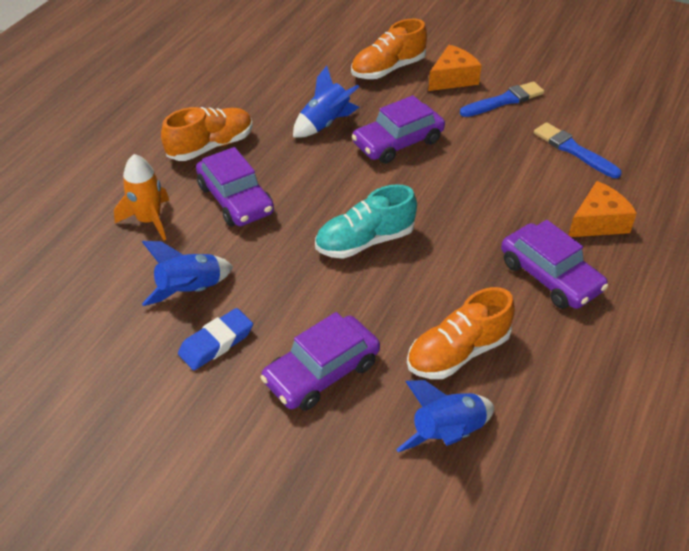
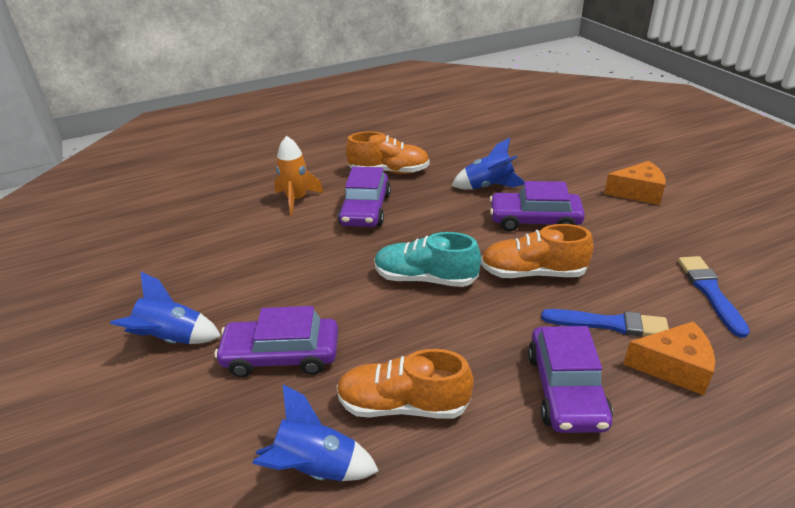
camera: 40 degrees right, 10 degrees down
blue rocket [142,241,233,306] -> blue rocket moved to [110,271,221,344]
blue eraser [178,308,253,370] -> none
orange shoe [351,19,427,79] -> orange shoe moved to [481,224,593,278]
blue brush [460,81,544,117] -> blue brush moved to [541,309,669,336]

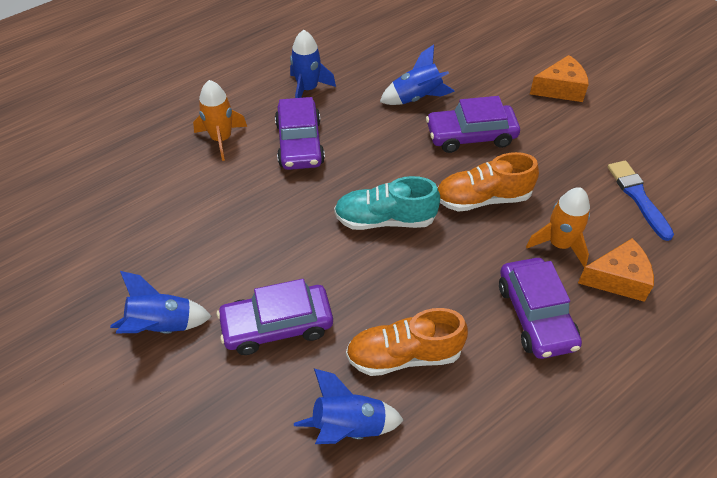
camera: 15 degrees left, 15 degrees up
orange shoe [346,132,430,174] -> blue rocket [290,30,336,98]
blue brush [541,309,669,336] -> orange rocket [526,187,590,267]

